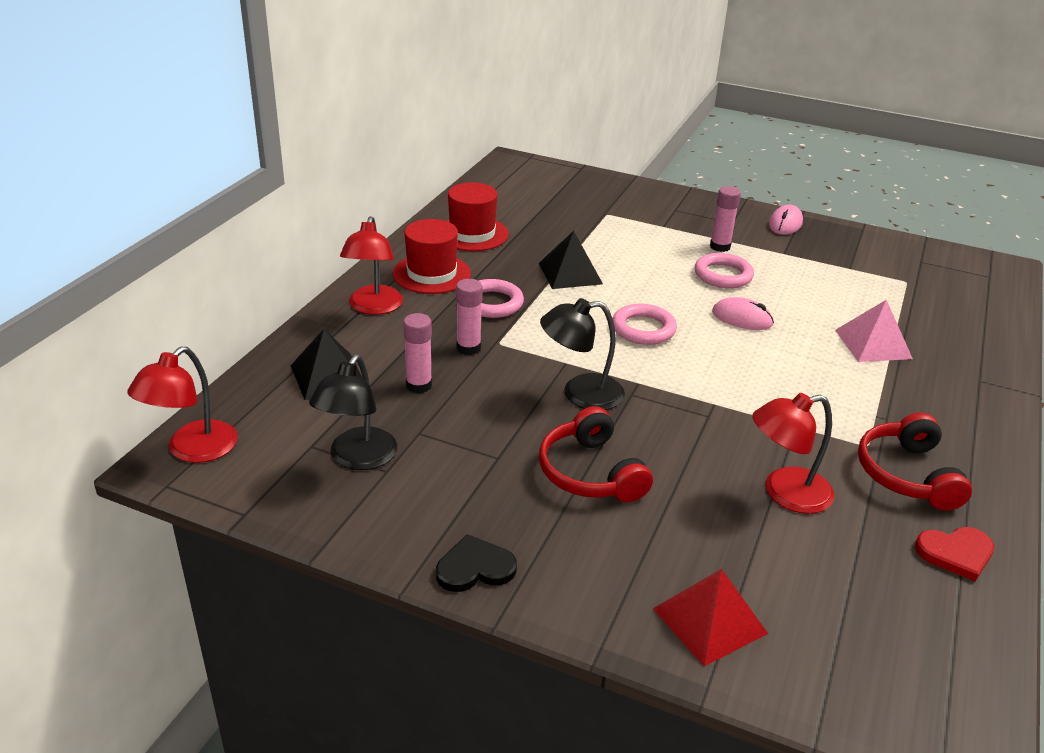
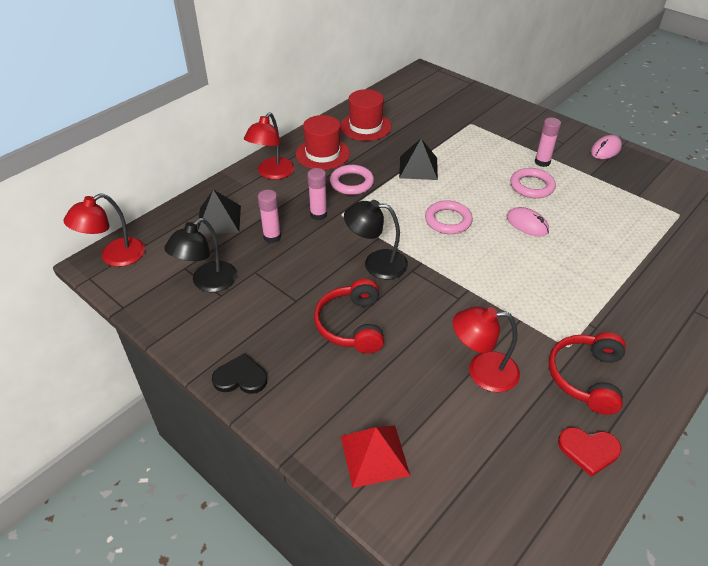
camera: 20 degrees right, 10 degrees up
pink pyramid [835,300,913,362] -> none

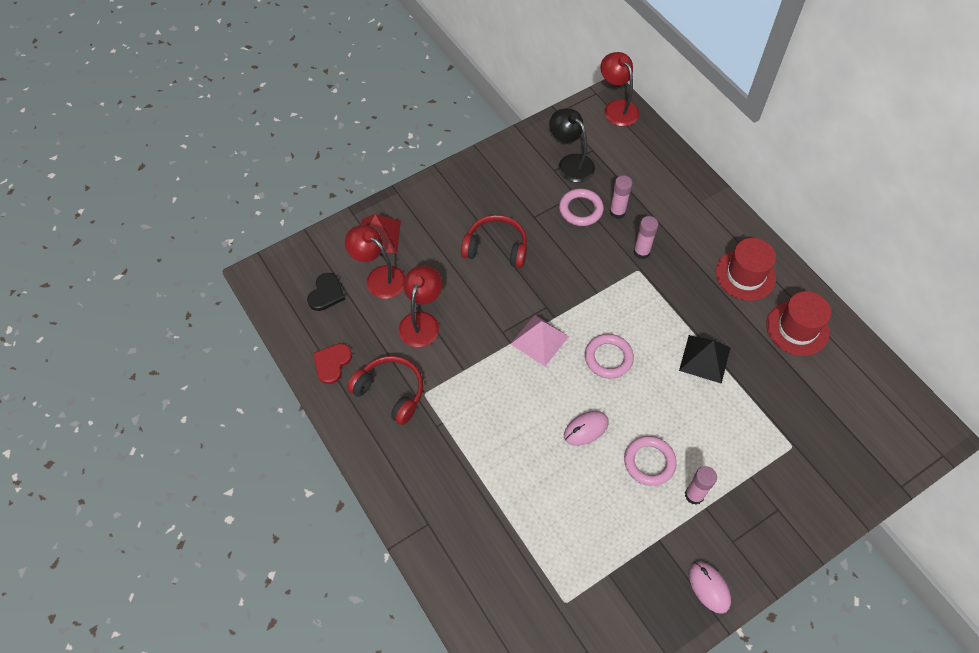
camera: 105 degrees right, 15 degrees up
black pyramid [197,190,241,234] -> none
black heart [212,353,267,394] -> black heart moved to [307,273,345,311]
red lamp [244,112,295,180] -> red lamp moved to [345,225,405,299]
pink ring [330,165,374,195] -> pink ring moved to [559,189,604,226]
black lamp [344,200,408,279] -> none
none -> pink pyramid [511,315,569,366]

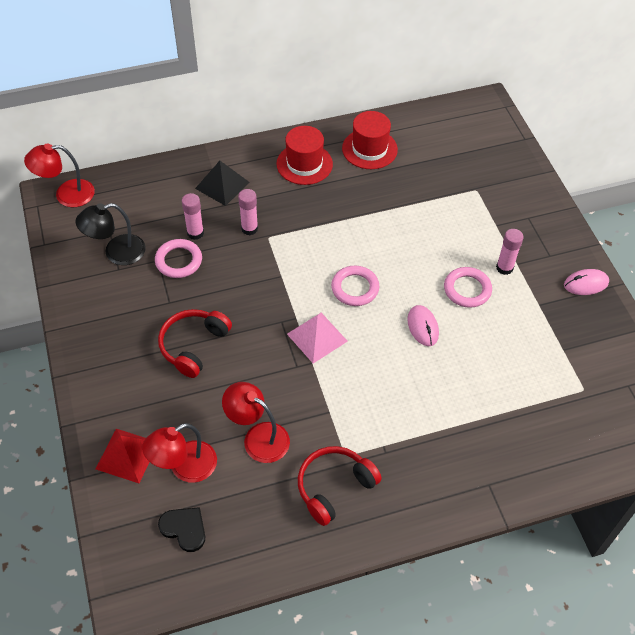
camera: 75 degrees left, 5 degrees down
red heart [313,344,352,384] -> none
black pyramid [679,335,731,384] -> black pyramid moved to [195,161,250,206]

